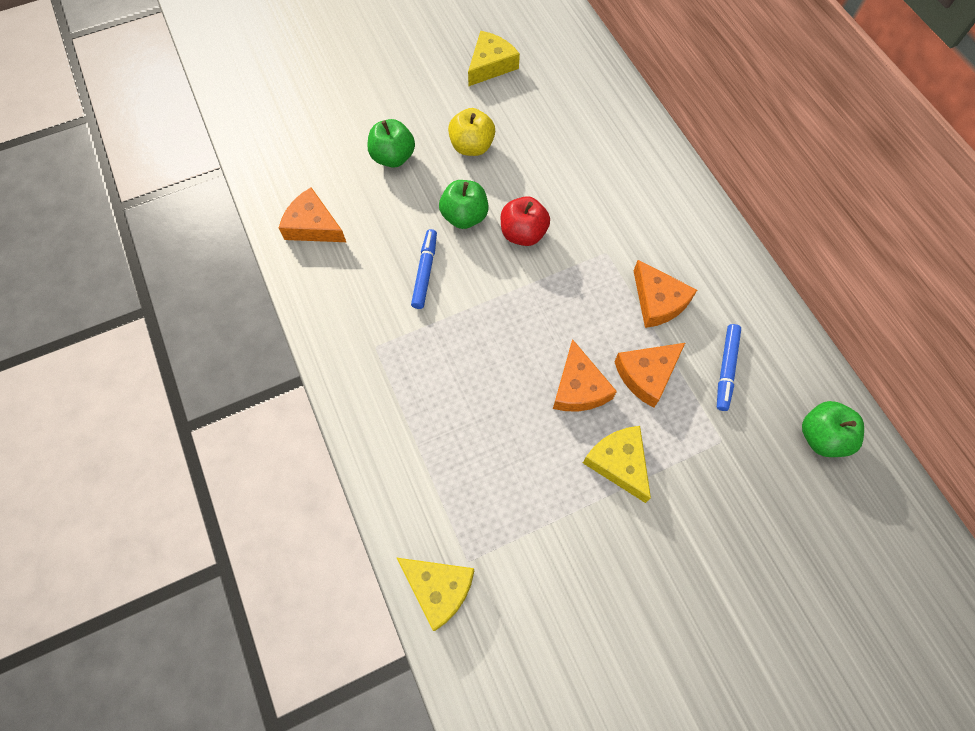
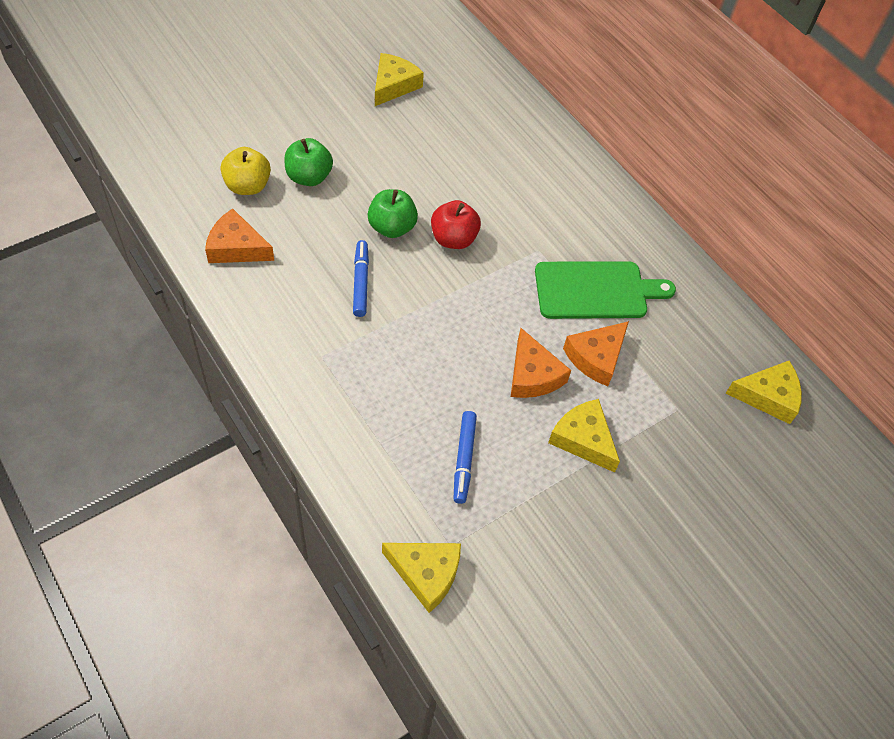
camera: 15 degrees left, 10 degrees down
yellow apple [448,108,495,156] -> yellow apple moved to [221,147,271,195]
orange cheese [634,260,697,328] -> green cutting board [535,261,676,319]
blue marker [717,324,741,411] -> blue marker moved to [454,411,477,504]
green apple [802,401,864,457] -> yellow cheese [726,361,802,424]

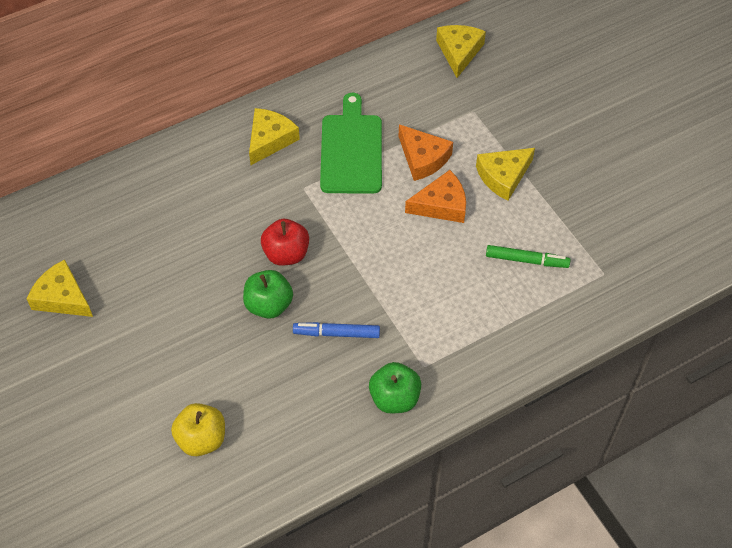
camera: 80 degrees left, 0 degrees up
orange cheese [205,209,274,263] -> none
green apple [284,138,333,186] -> green apple moved to [369,362,421,413]
yellow cheese [382,543,461,613] -> yellow cheese moved to [249,108,300,165]
blue marker [454,411,477,504] -> green marker [486,245,570,268]

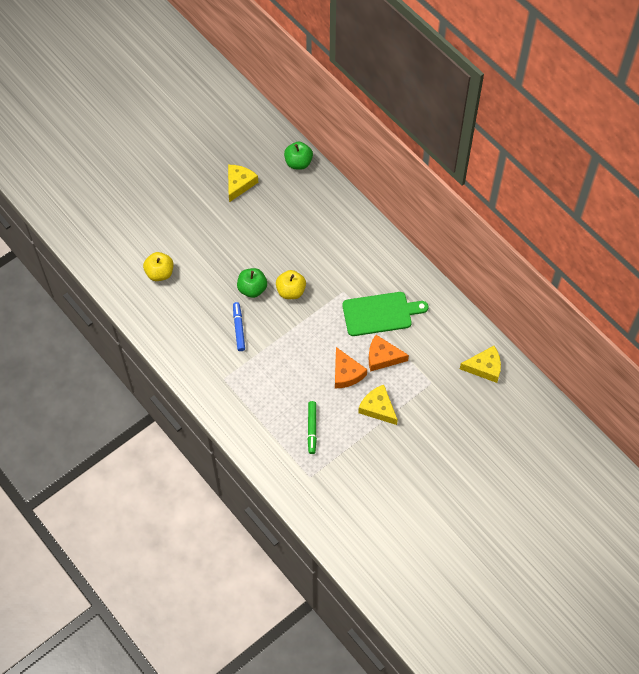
camera: 80 degrees right, 5 degrees up
yellow cheese [249,108,300,165] -> none
red apple [261,219,309,266] -> yellow apple [276,270,306,299]
green apple [369,362,421,413] -> green apple moved to [284,142,313,170]
orange cheese [399,124,453,181] -> orange cheese turned 60 degrees clockwise [369,335,409,372]

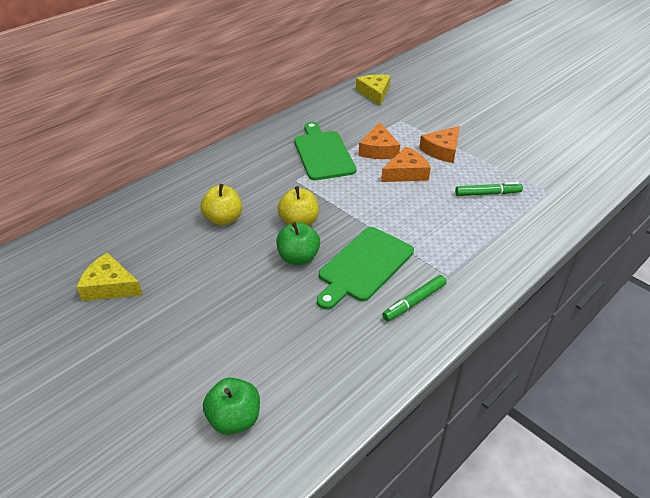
camera: 95 degrees left, 20 degrees down
yellow apple [143,252,173,281] -> yellow apple moved to [201,184,242,226]
blue marker [233,302,245,351] -> green cutting board [317,227,414,310]
green apple [284,142,313,170] -> green apple moved to [203,378,260,435]
yellow cheese [358,385,398,425] -> orange cheese [419,126,460,163]
none -> green marker [382,275,447,321]

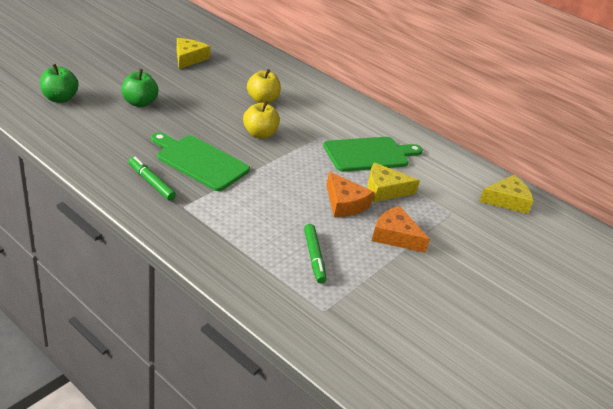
camera: 80 degrees right, 5 degrees down
green apple [276,222,320,265] -> green apple moved to [121,69,158,107]
orange cheese [358,122,400,159] -> yellow cheese [367,163,420,202]

